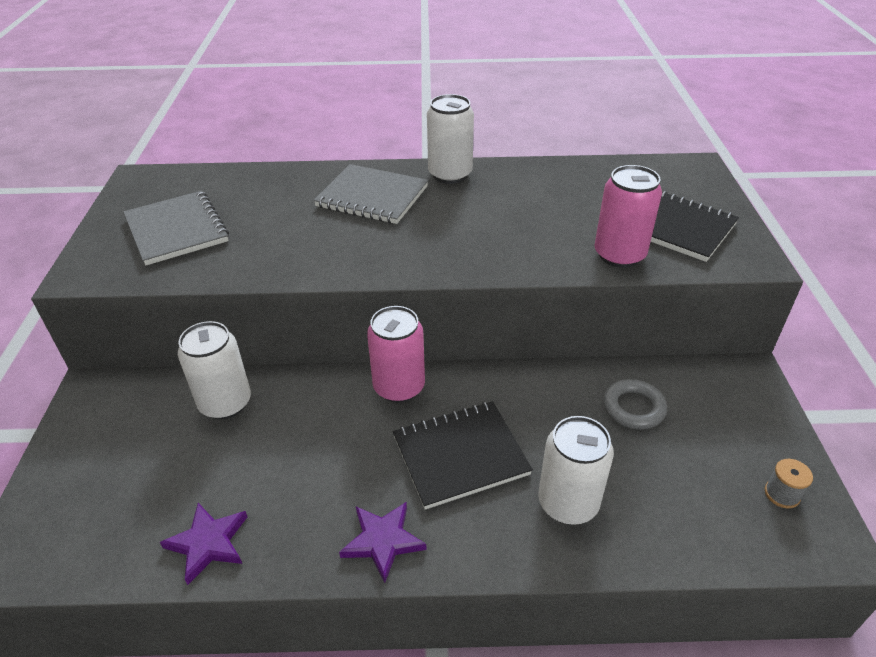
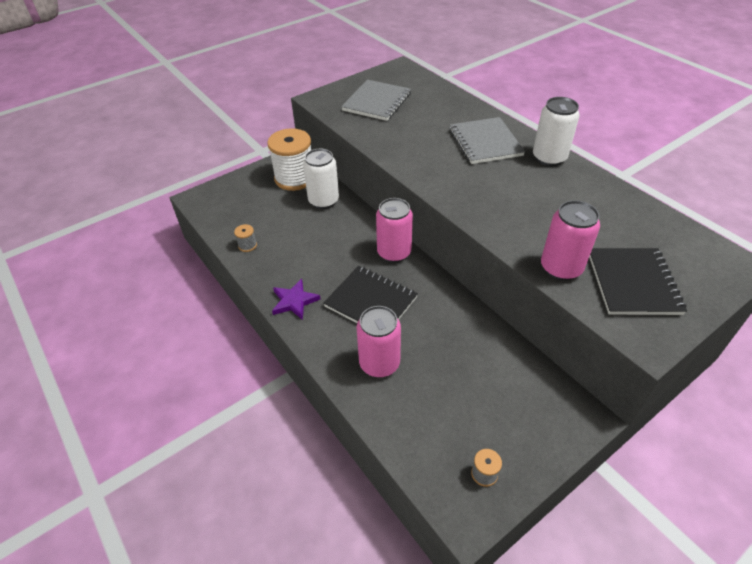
camera: 55 degrees right, 5 degrees up
purple star [160,503,247,585] -> grey spool [234,224,257,252]
white can [539,416,614,525] -> pink can [357,306,401,377]
grey ring [603,379,667,430] -> none
none -> white spool [267,128,311,191]

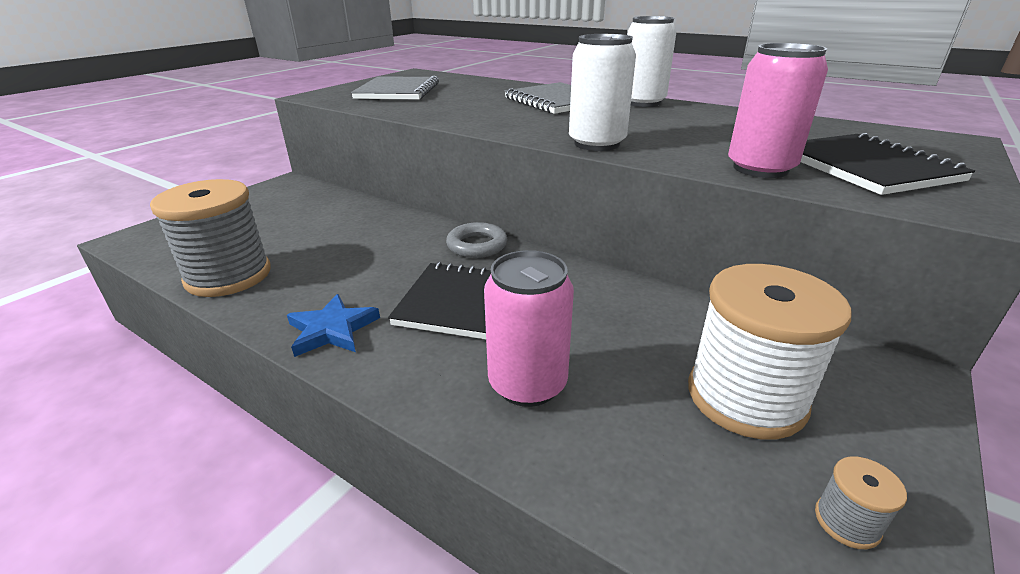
camera: 20 degrees left, 15 degrees down
grey spool [234,224,257,252] -> grey spool [150,179,271,297], size x2.47
white spool [267,128,311,191] -> white spool moved to [688,264,852,439]
purple star [272,279,320,320] -> blue star [287,294,380,357]
white can [303,149,339,209] -> white can moved to [569,34,636,151]
pink can [376,198,413,263] -> grey ring [446,222,507,258]

